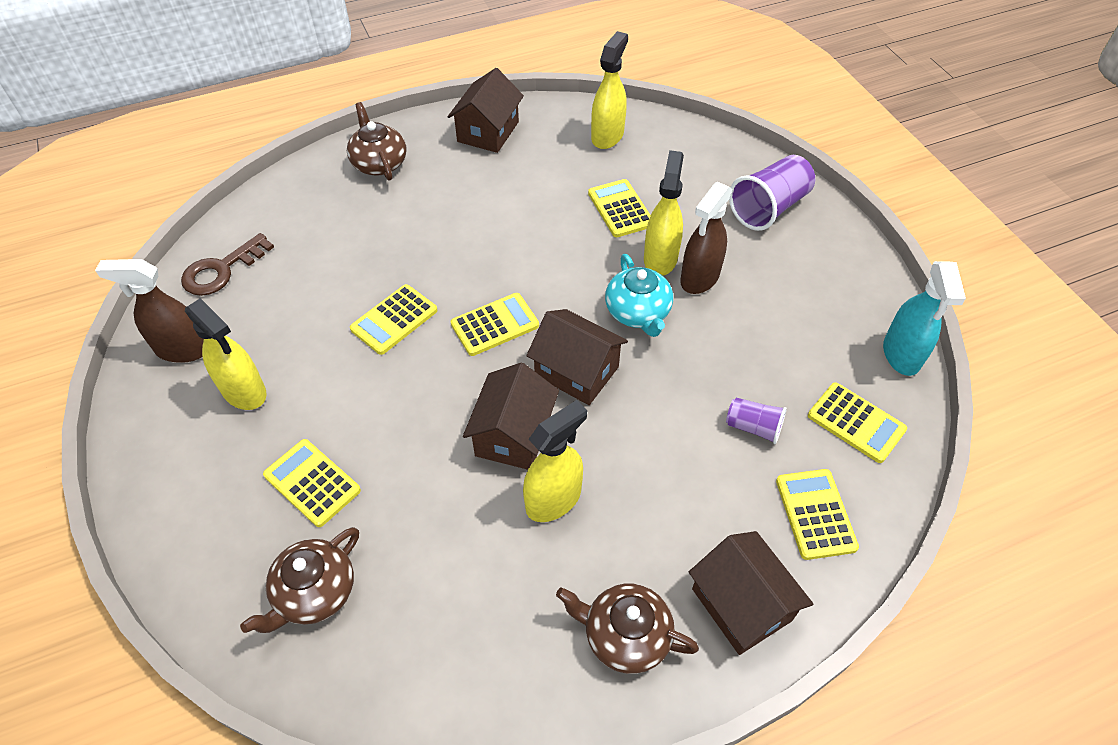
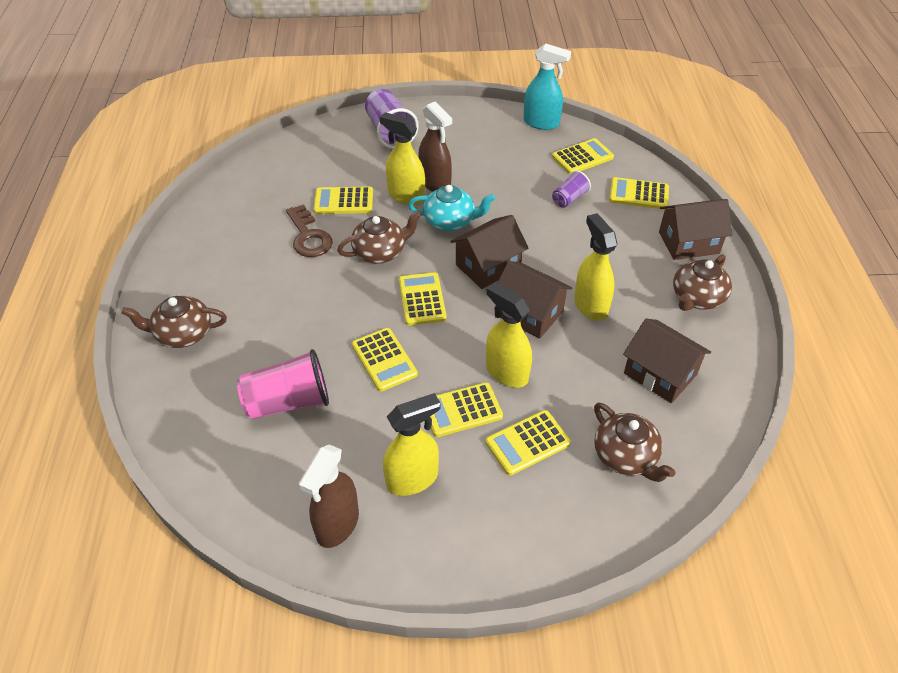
camera: 70 degrees left, 5 degrees down
brown key [181,233,274,296] -> brown key moved to [286,204,333,257]
brown house [448,68,524,153] -> brown house moved to [623,319,711,403]
yellow spray bottle [591,31,628,149] -> yellow spray bottle moved to [486,282,532,388]
none -> pink cup [237,349,329,419]
none -> brown teapot [337,211,421,264]
none -> yellow calculator [430,382,503,437]

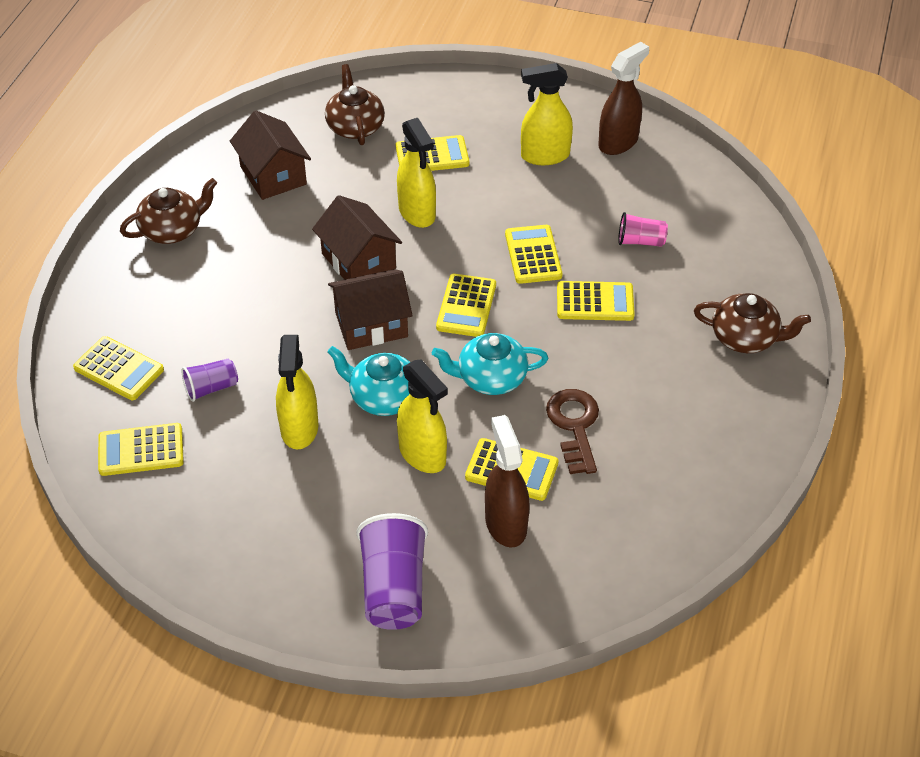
camera: 160 degrees left, 0 degrees up
pink cup [237,349,329,419] -> pink cup [618,212,668,247], size x0.56
brown teapot [337,211,421,264] -> turquoise teapot [432,333,548,395]
brown spray bottle [418,101,452,192] -> brown spray bottle moved to [485,415,530,548]
yellow calculator [430,382,503,437] -> yellow calculator moved to [557,281,635,321]
turquoise spray bottle [523,44,571,130] -> none
yellow spray bottle [574,213,617,321] -> yellow spray bottle moved to [276,335,318,450]
brown house [659,199,733,260] -> none

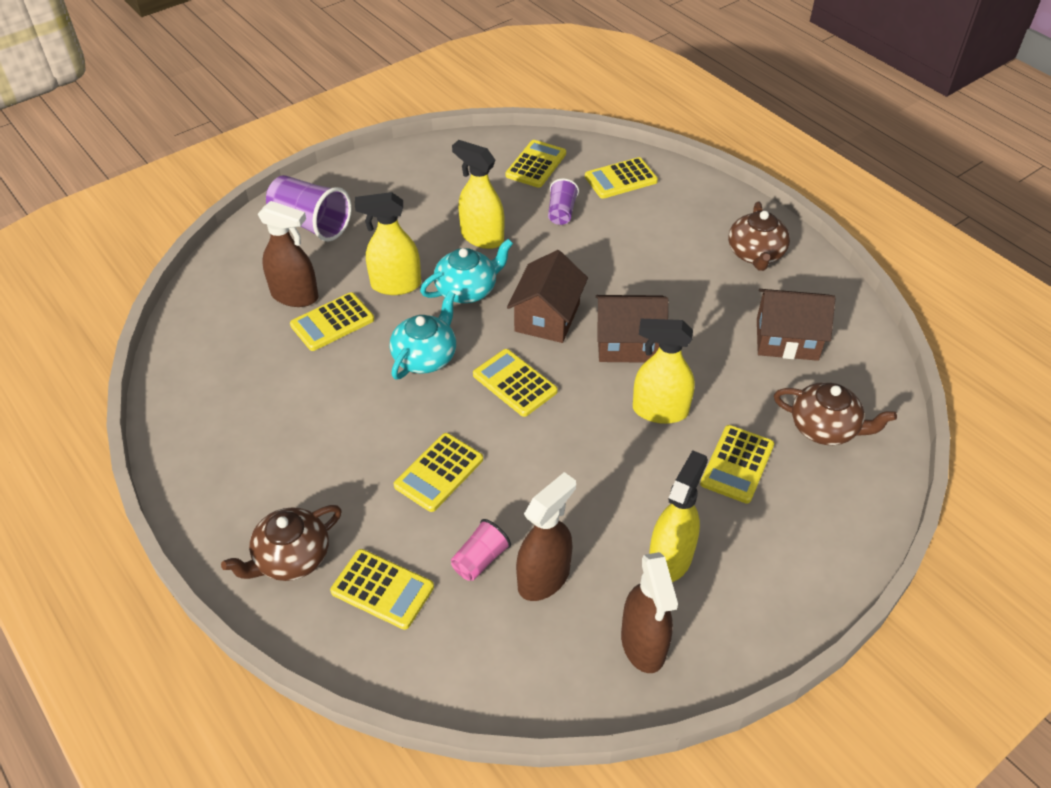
camera: 125 degrees right, 0 degrees up
yellow calculator [505,225,562,284] -> yellow calculator moved to [330,549,434,630]
brown key [546,389,599,474] -> none
none -> brown spray bottle [516,472,576,601]

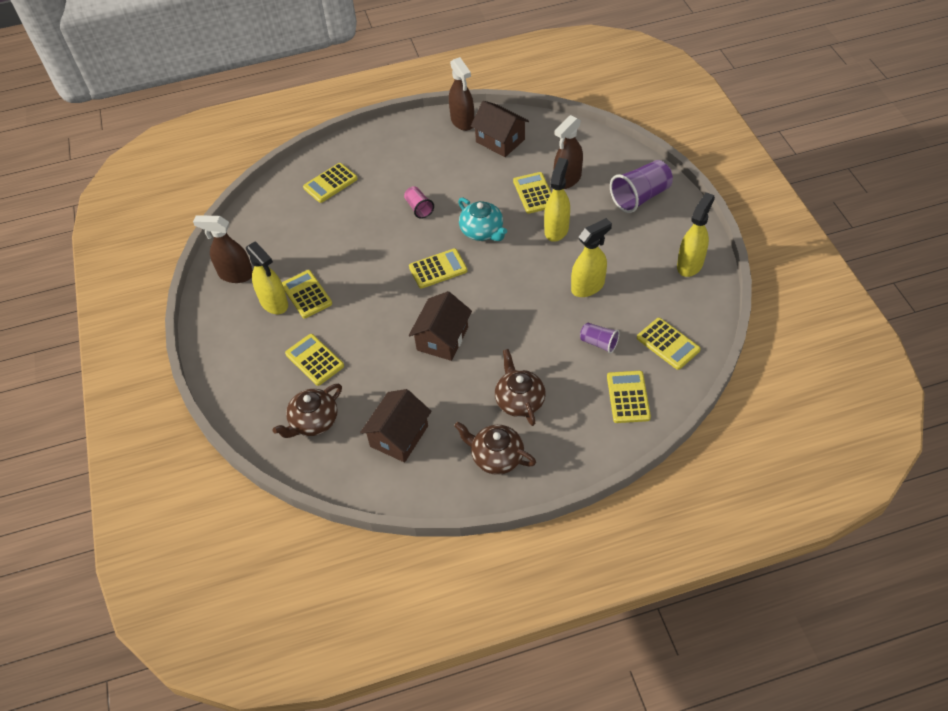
camera: 115 degrees right, 5 degrees up
brown teapot [221,505,342,581] -> brown teapot moved to [495,349,546,426]
yellow calculator [394,433,483,512] -> yellow calculator moved to [282,270,332,318]
turquoise teapot [420,239,513,303] -> none
pink cup [451,519,511,581] -> pink cup moved to [404,186,434,219]
brown house [507,250,588,343] -> brown house moved to [471,101,529,157]
brown spray bottle [516,472,576,601] -> brown spray bottle moved to [449,57,474,131]
yellow spray bottle [633,319,695,424] -> yellow spray bottle moved to [677,192,715,277]

